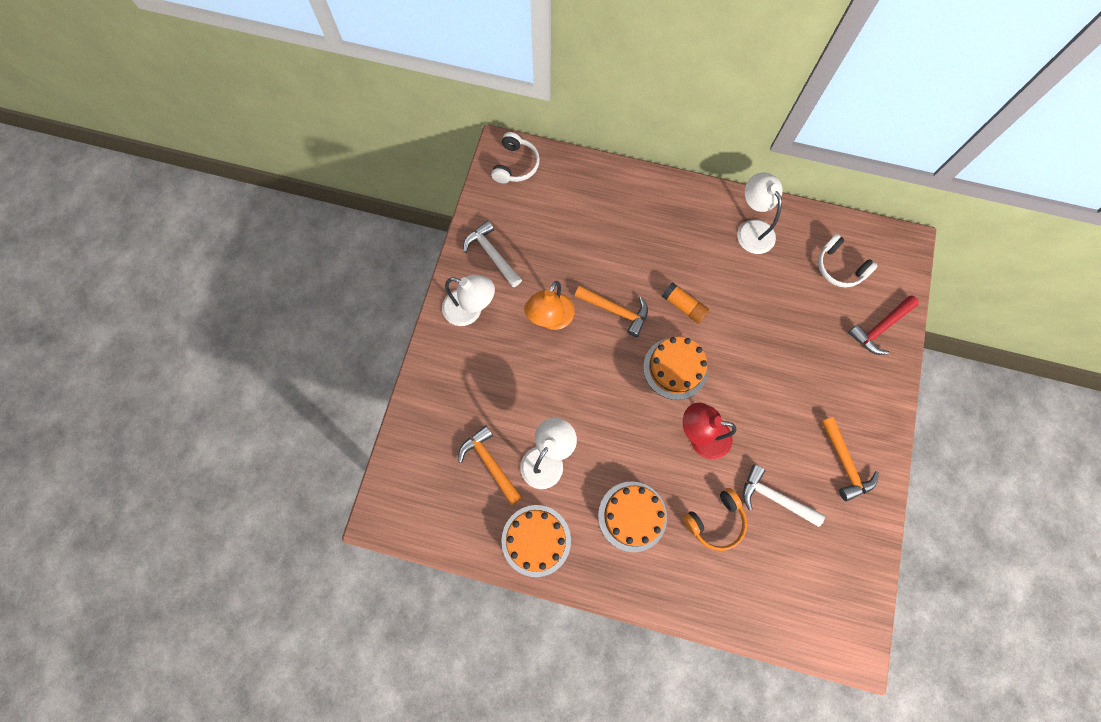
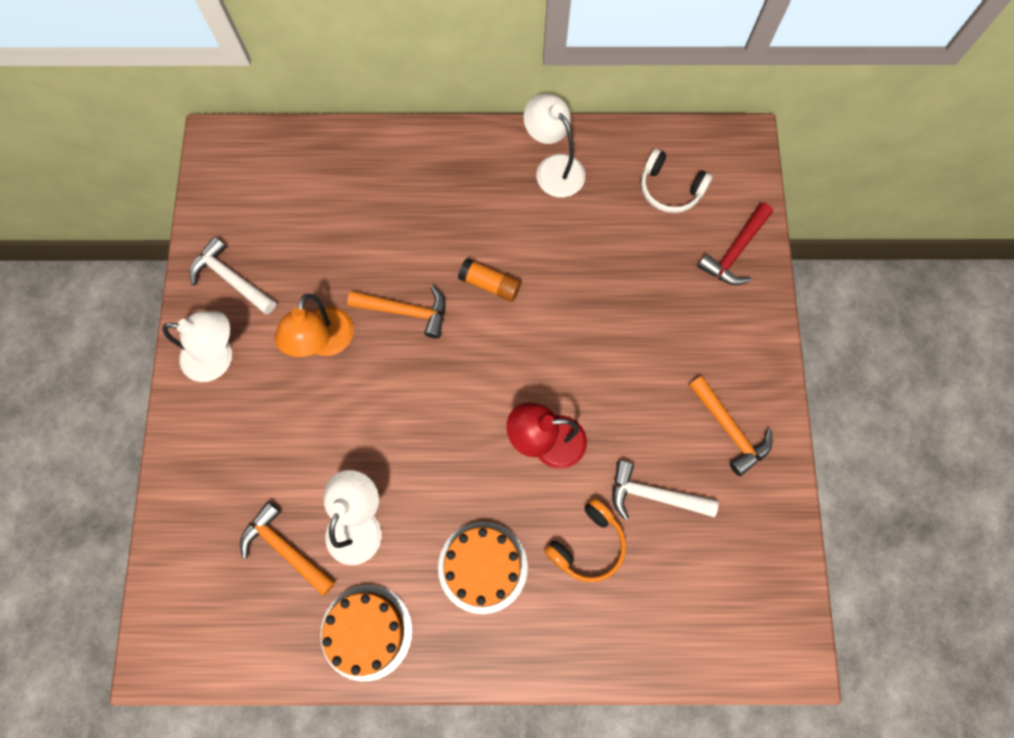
camera: 15 degrees left, 0 degrees up
white headphones [491,132,540,184] -> none
orange cake [643,336,708,400] -> none

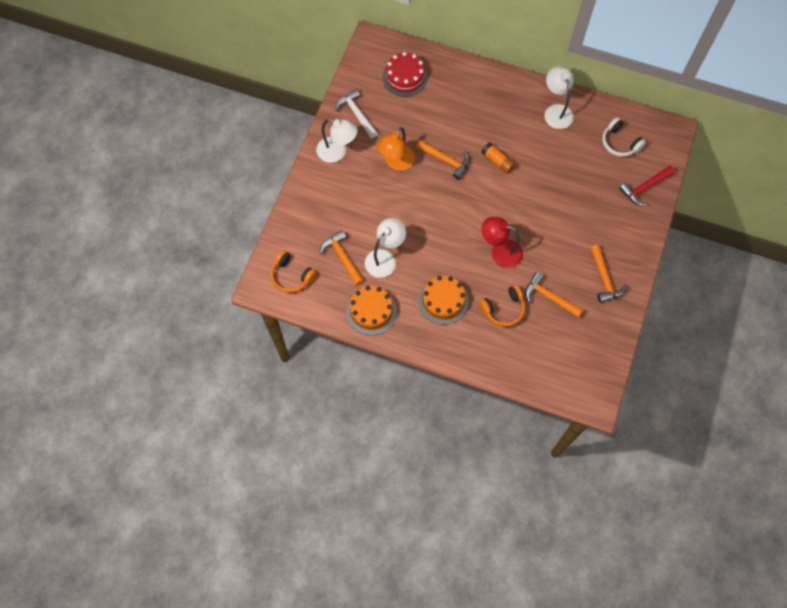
camera: 20 degrees right, 5 degrees down
white hammer [612,461,718,520] -> orange hammer [525,272,583,318]
none -> orange headphones [271,250,316,293]
none -> red cake [382,52,428,97]

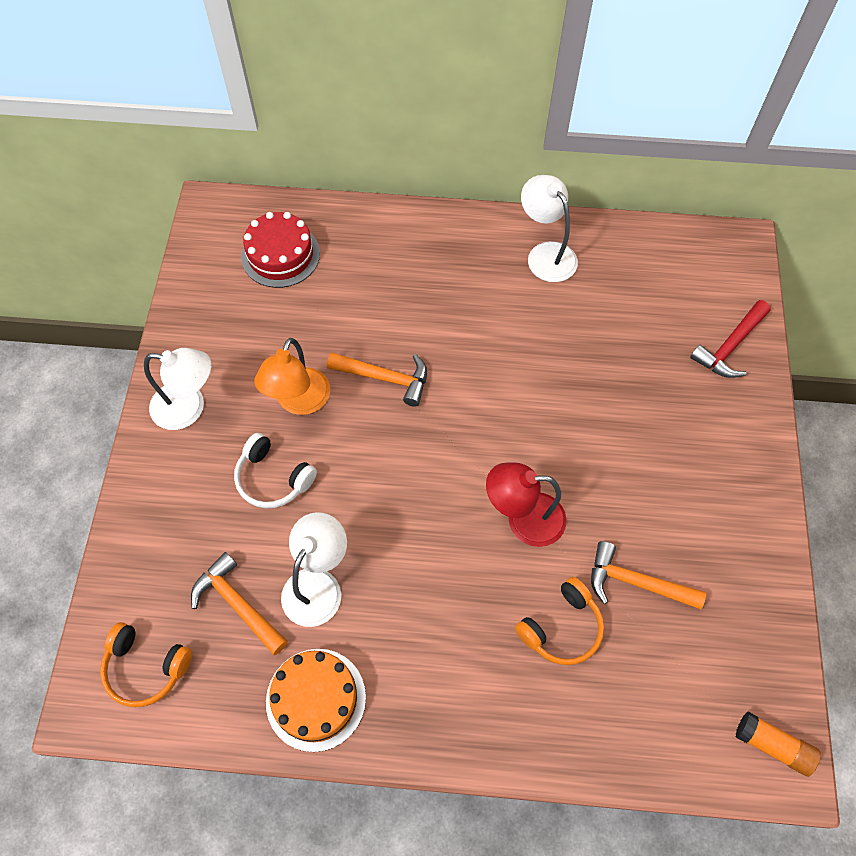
camera: 15 degrees left, 5 degrees down
white hammer [336,89,378,138] -> none
orange cake [418,276,469,325] -> none
orange glue stick [482,143,516,174] -> orange glue stick moved to [736,712,821,777]
orange hammer [590,244,628,303] -> none
white headphones [602,117,646,157] -> white headphones moved to [234,433,317,508]

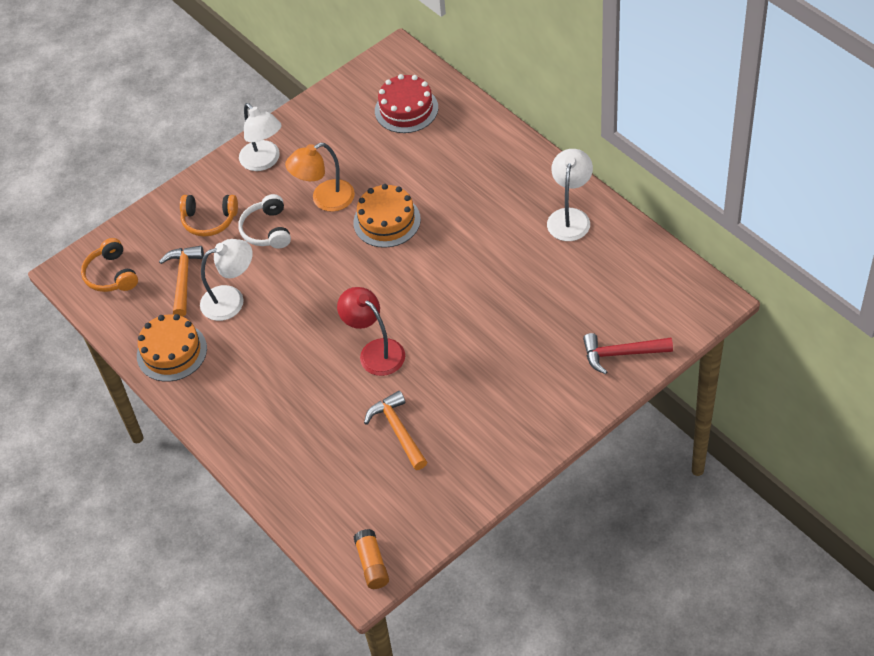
camera: 50 degrees right, 10 degrees down
orange hammer [327,352,427,407] -> orange cake [353,184,421,248]
orange headphones [515,577,604,665] -> orange headphones moved to [180,195,238,237]

